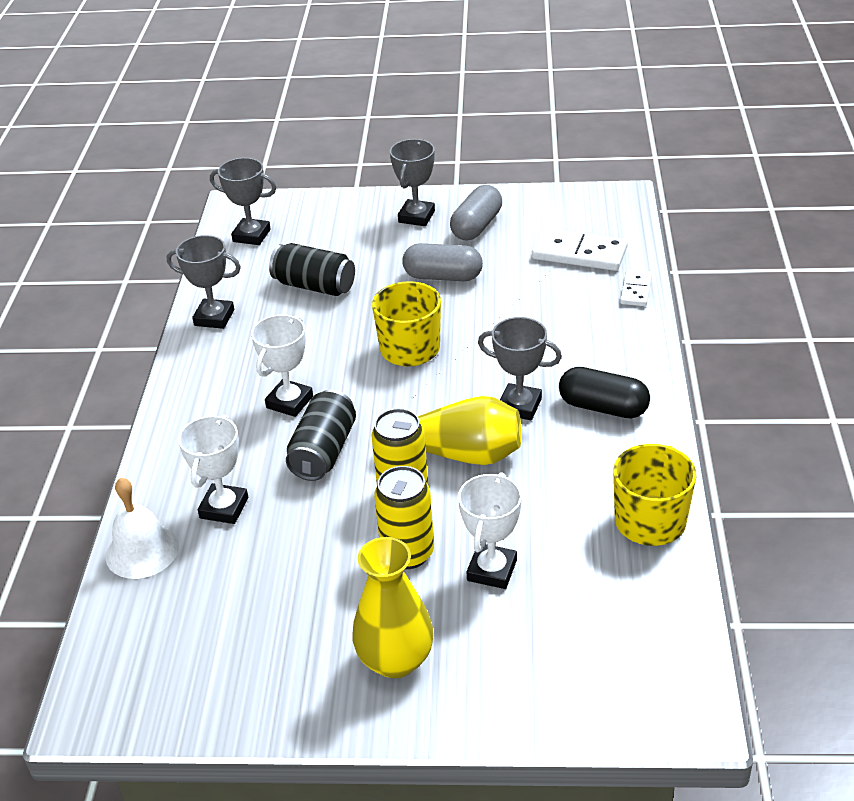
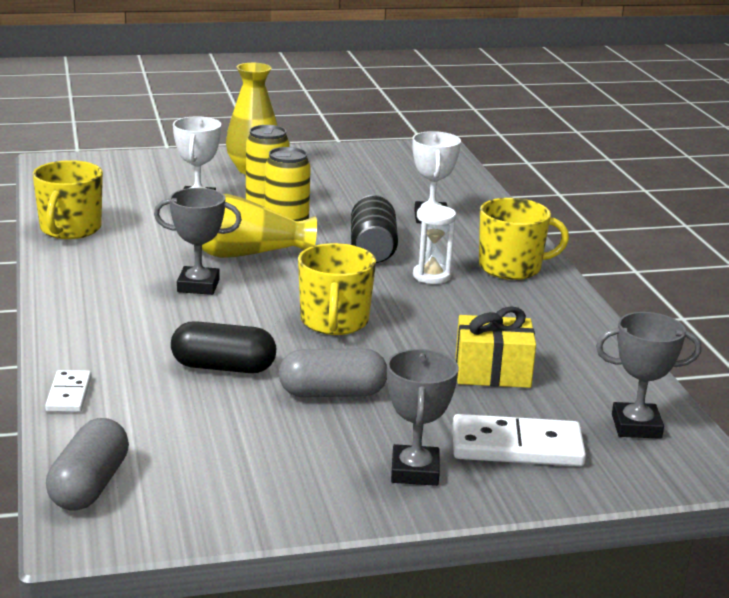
camera: 160 degrees right, 15 degrees down
white bell [106,478,179,579] -> none
grey trophy [167,235,241,329] -> none
white trophy [251,315,313,417] -> white hourglass [413,204,456,284]
black can [269,243,355,296] -> yellow gift [455,306,536,388]
grey capsule [450,185,502,240] -> grey capsule moved to [46,418,129,510]
white domino [532,228,628,271] -> white domino moved to [453,414,586,466]
black capsule [559,367,650,419] -> black capsule moved to [171,321,276,373]
none -> yellow mug [479,198,569,280]

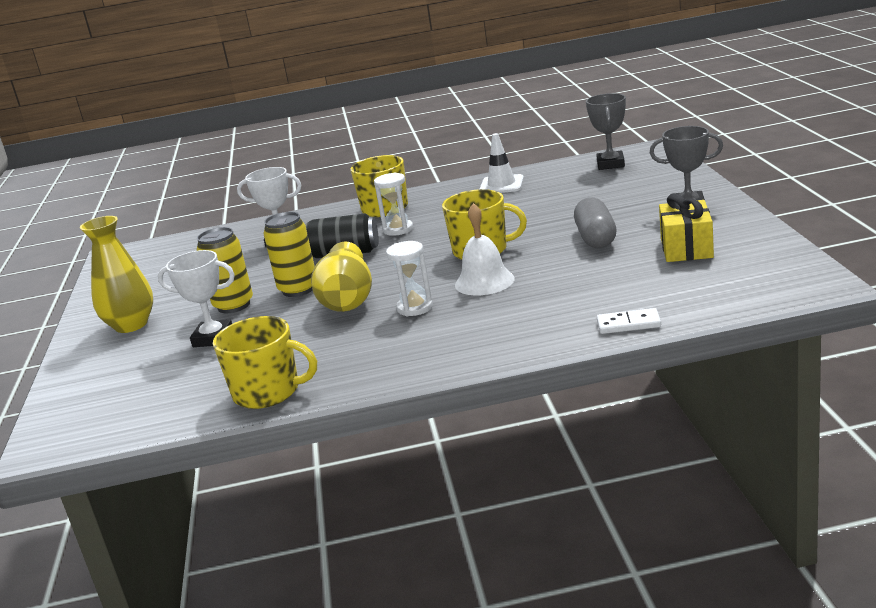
camera: 80 degrees left, 0 degrees up
grey capsule [46,418,129,510] -> none
grey trophy [154,188,242,295] -> white hourglass [386,241,433,316]
black capsule [171,321,276,373] -> none
white domino [453,414,586,466] -> none
yellow gift [455,306,536,388] -> yellow gift moved to [659,193,714,262]
none -> white bell [455,203,514,295]
none -> white traffic cone [480,133,524,193]

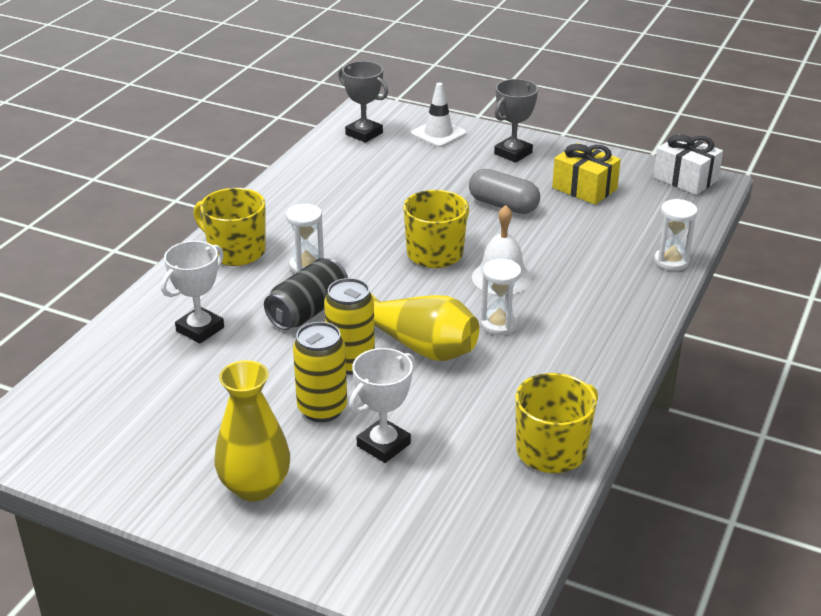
camera: 60 degrees left, 10 degrees up
white traffic cone [480,133,524,193] -> white traffic cone moved to [411,83,467,147]
white domino [597,308,661,334] -> white hourglass [654,199,698,271]
none -> white gift [653,134,723,195]

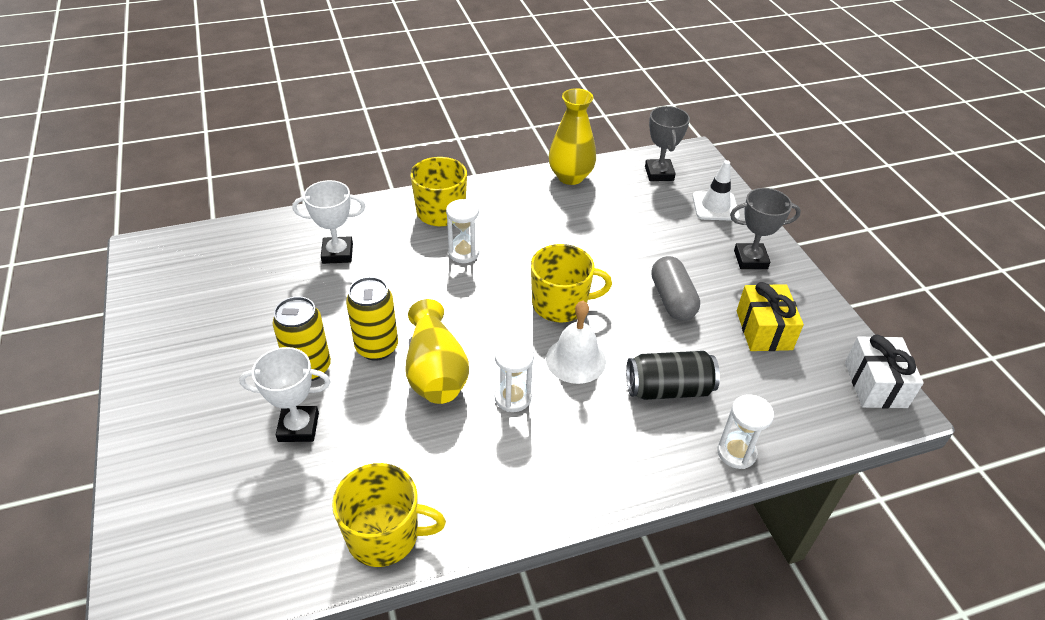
camera: 45 degrees right, 10 degrees up
yellow vase [214,360,290,502] -> yellow vase moved to [549,88,596,185]
black can [264,258,348,330] -> black can moved to [626,351,720,400]

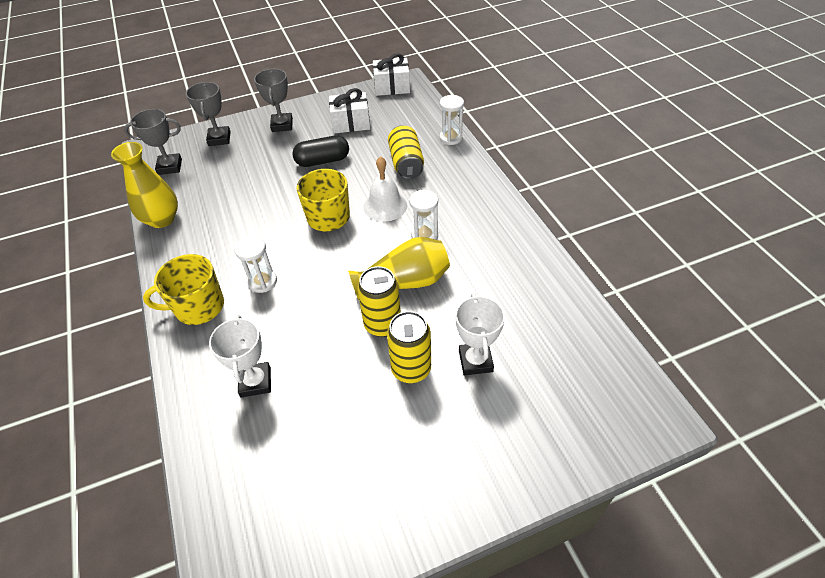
camera: 90 degrees left, 5 degrees up
yellow mug [332,463,446,567] -> none
black can [626,351,720,400] -> yellow can [388,125,424,179]
grey capsule [651,256,700,320] -> black capsule [292,135,349,167]
white traffic cone [693,160,740,221] -> grey trophy [186,82,231,146]
yellow gift [737,282,804,351] -> white gift [329,88,370,133]

